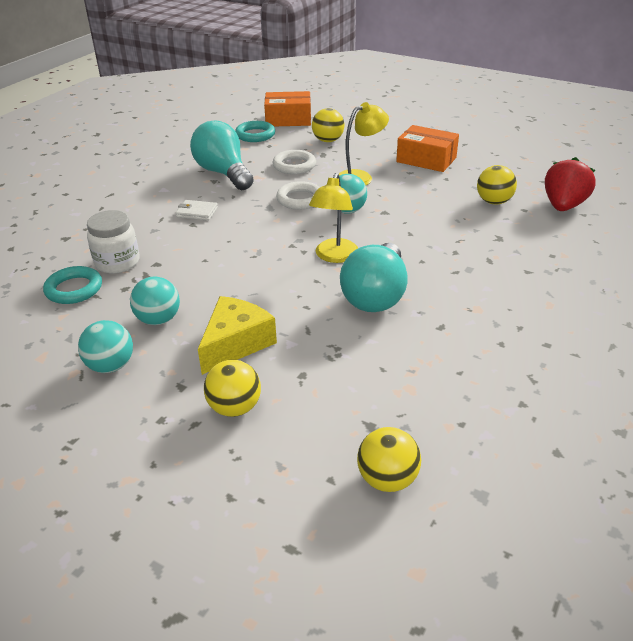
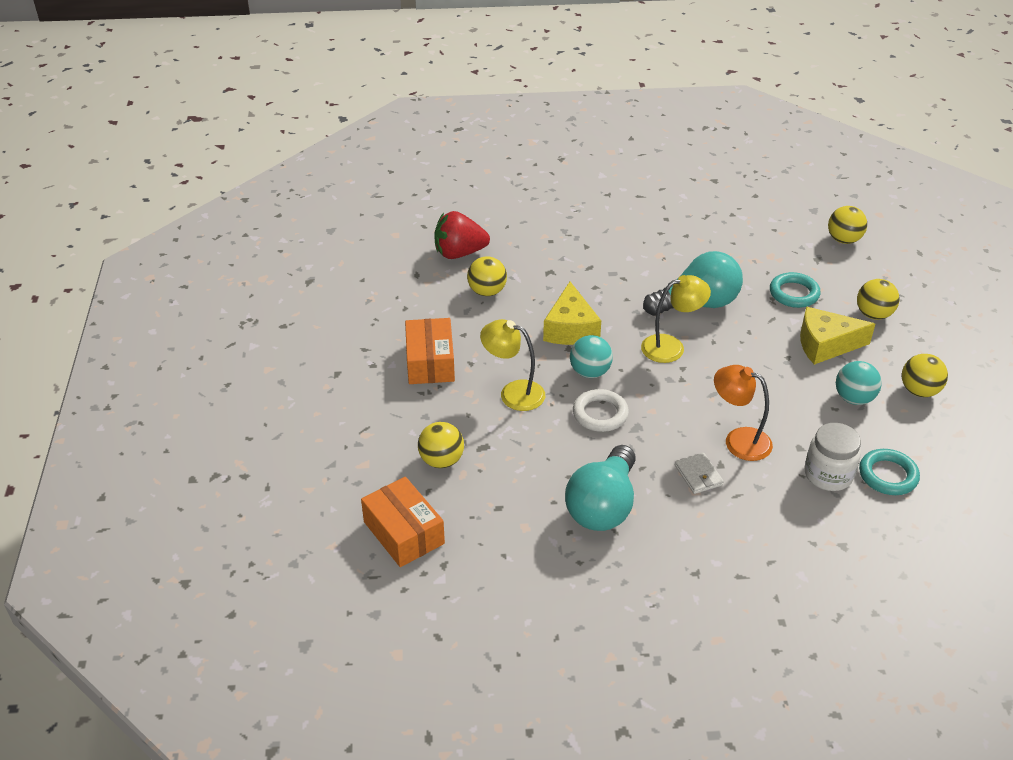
camera: 125 degrees left, 5 degrees up
turquoise ball [78,320,133,373] -> yellow ball [902,354,948,397]
turquoise ring [235,121,275,142] -> turquoise ring moved to [770,272,821,308]
white ring [272,150,316,174] -> none
none -> yellow cheese [543,282,601,345]
none -> orange lamp [714,365,773,461]

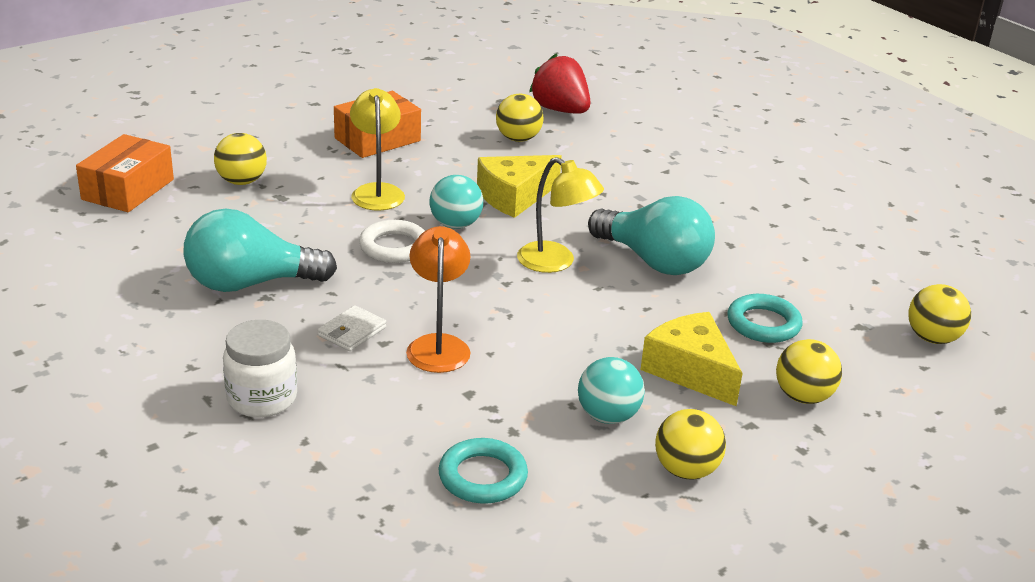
camera: 55 degrees right, 10 degrees down
white jar [804,423,861,491] -> white jar moved to [223,320,297,418]

